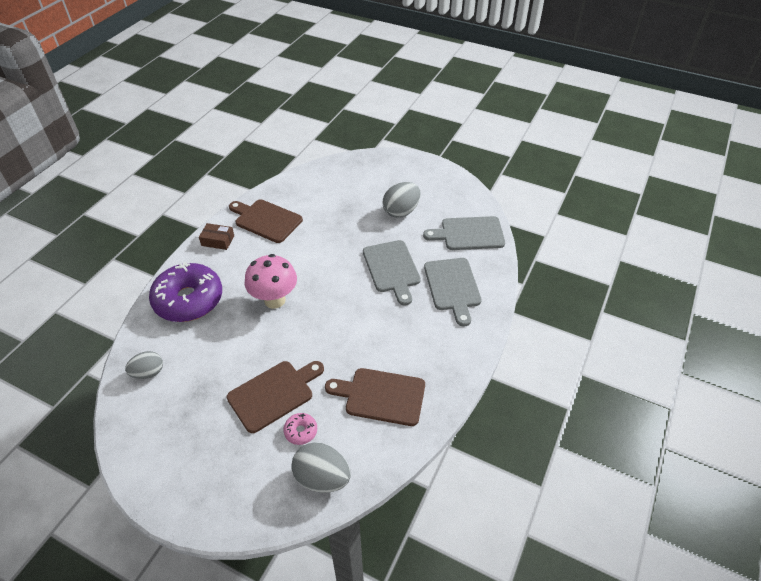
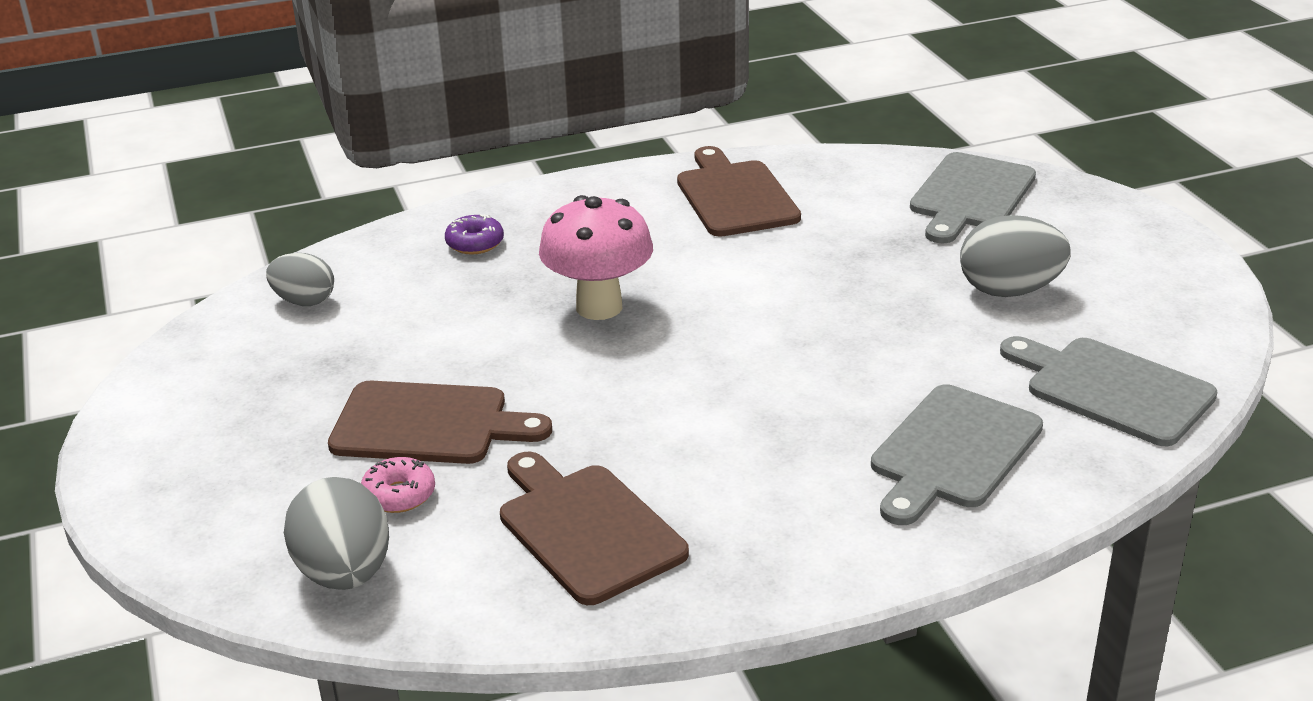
camera: 45 degrees right, 15 degrees down
purple donut [149,262,222,322] -> purple donut [445,214,504,254], size x0.40
brown box [199,223,234,250] -> none
grey cutting board [363,240,421,305] -> grey cutting board moved to [910,152,1036,243]

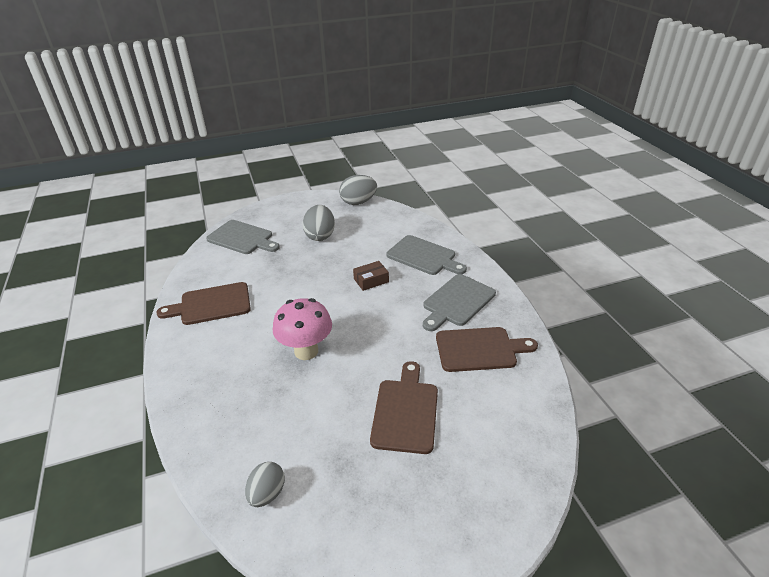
camera: 90 degrees left, 5 degrees up
grey egg [284,477,389,590] -> grey egg moved to [339,175,377,205]
pink donut [361,457,435,513] -> none
purple donut [445,214,504,254] -> none
brown cutting board [500,452,689,605] -> brown cutting board turned 150 degrees counterclockwise [436,327,538,372]
grey cutting board [1000,336,1217,446] -> grey cutting board moved to [423,274,496,331]
none -> brown box [353,261,389,291]

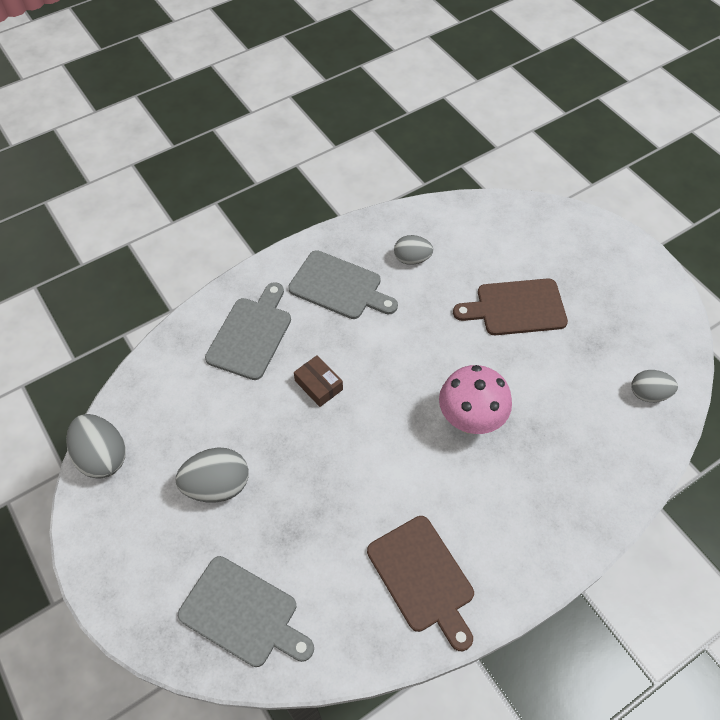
camera: 105 degrees left, 20 degrees up
grey cutting board [206,220,280,254] -> grey cutting board turned 105 degrees clockwise [178,556,314,667]
brown cutting board [436,327,538,372] -> grey egg [394,235,433,265]

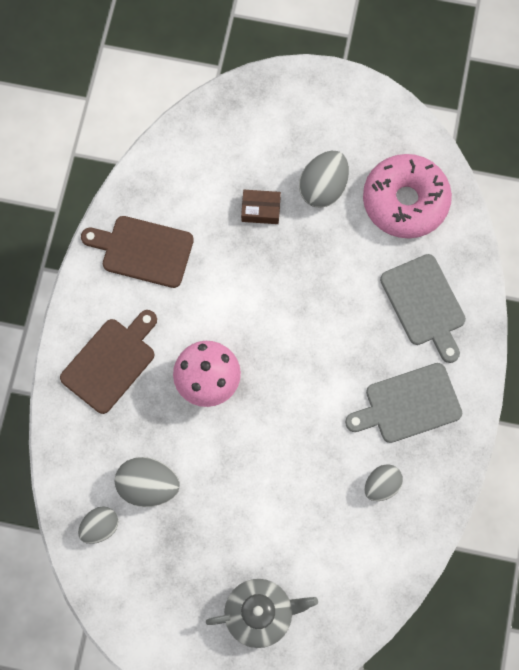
camera: 135 degrees right, 15 degrees up
grey egg [66,414,126,479] -> grey egg moved to [115,457,180,507]
grey cutting board [178,556,314,667] -> none
brown box [294,355,343,407] -> brown box moved to [241,190,281,224]
brown cutting board [453,278,568,335] -> brown cutting board moved to [60,310,157,414]
none -> grey teapot [206,579,318,648]
none -> pink donut [363,154,452,238]

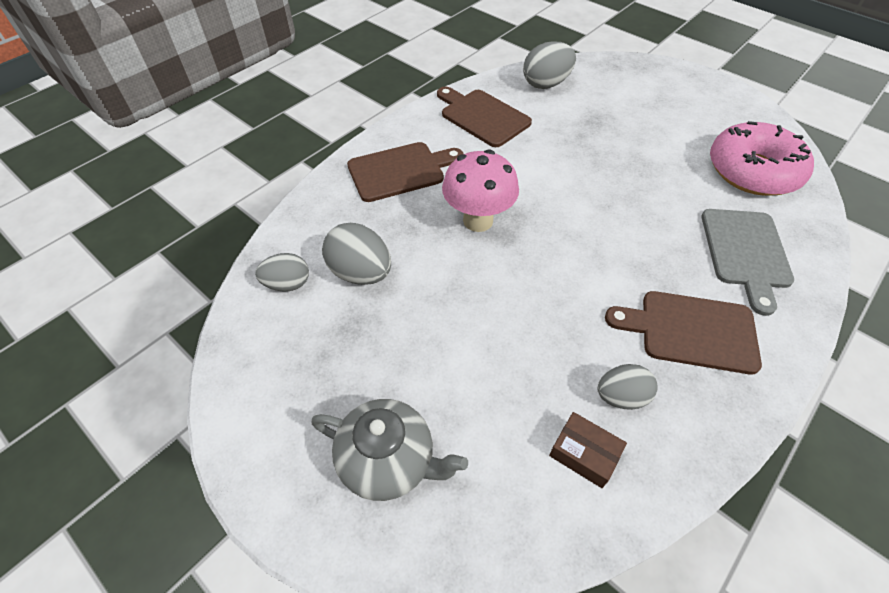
camera: 30 degrees right, 20 degrees down
brown box [241,190,281,224] -> brown box moved to [549,412,627,488]
grey egg [299,151,349,208] -> grey egg moved to [523,41,576,89]
grey cutting board [345,363,462,443] -> brown cutting board [605,291,762,374]

